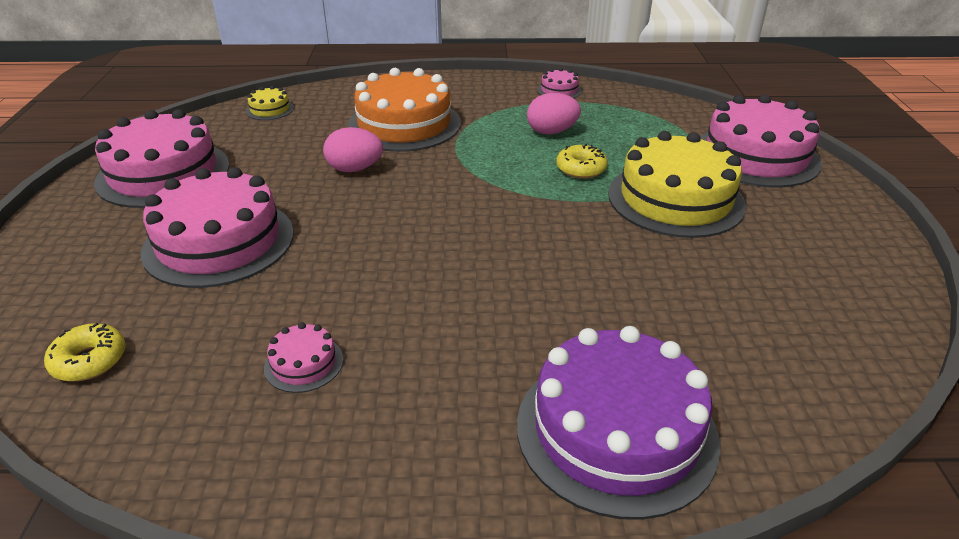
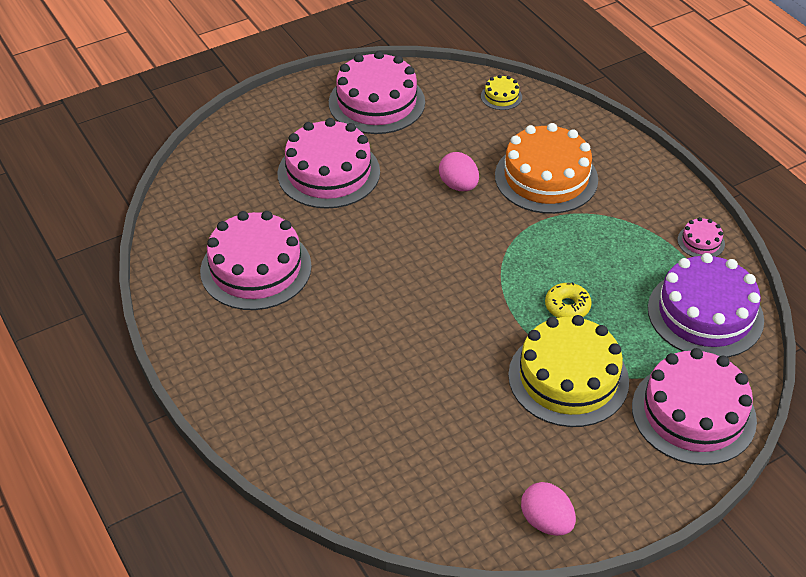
camera: 60 degrees right, 10 degrees up
yellow donut [44,323,126,382] -> none
pink cake [264,322,343,393] -> pink cake [200,211,312,310], size x2.32
purple cake [517,326,720,520] -> purple cake moved to [648,253,764,357]
pink egg [527,93,581,135] -> pink egg moved to [521,482,576,536]

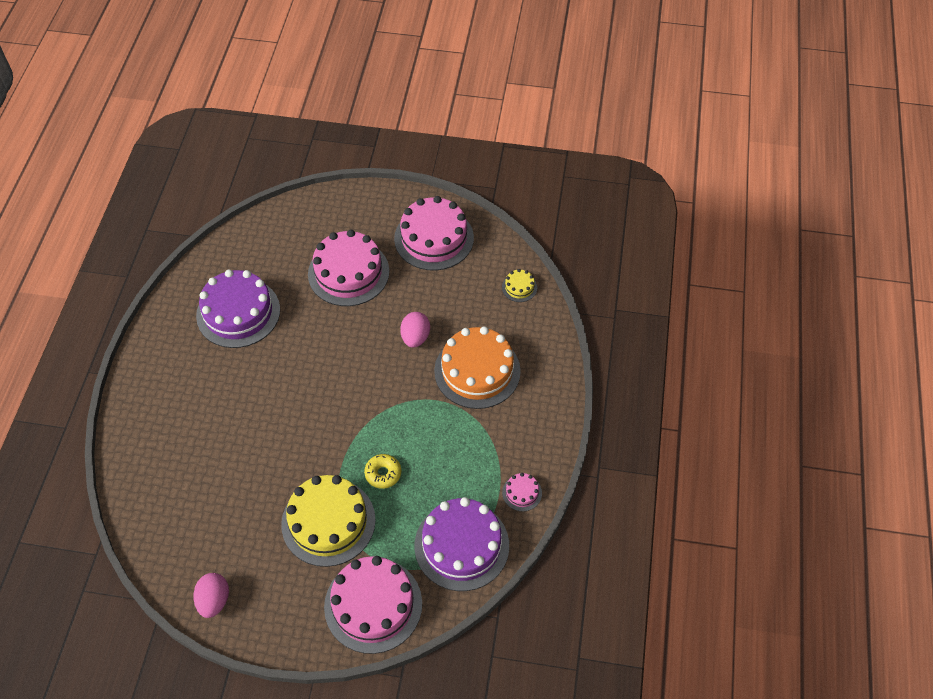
camera: 40 degrees right, 10 degrees up
pink cake [200,211,312,310] -> purple cake [196,269,280,348]

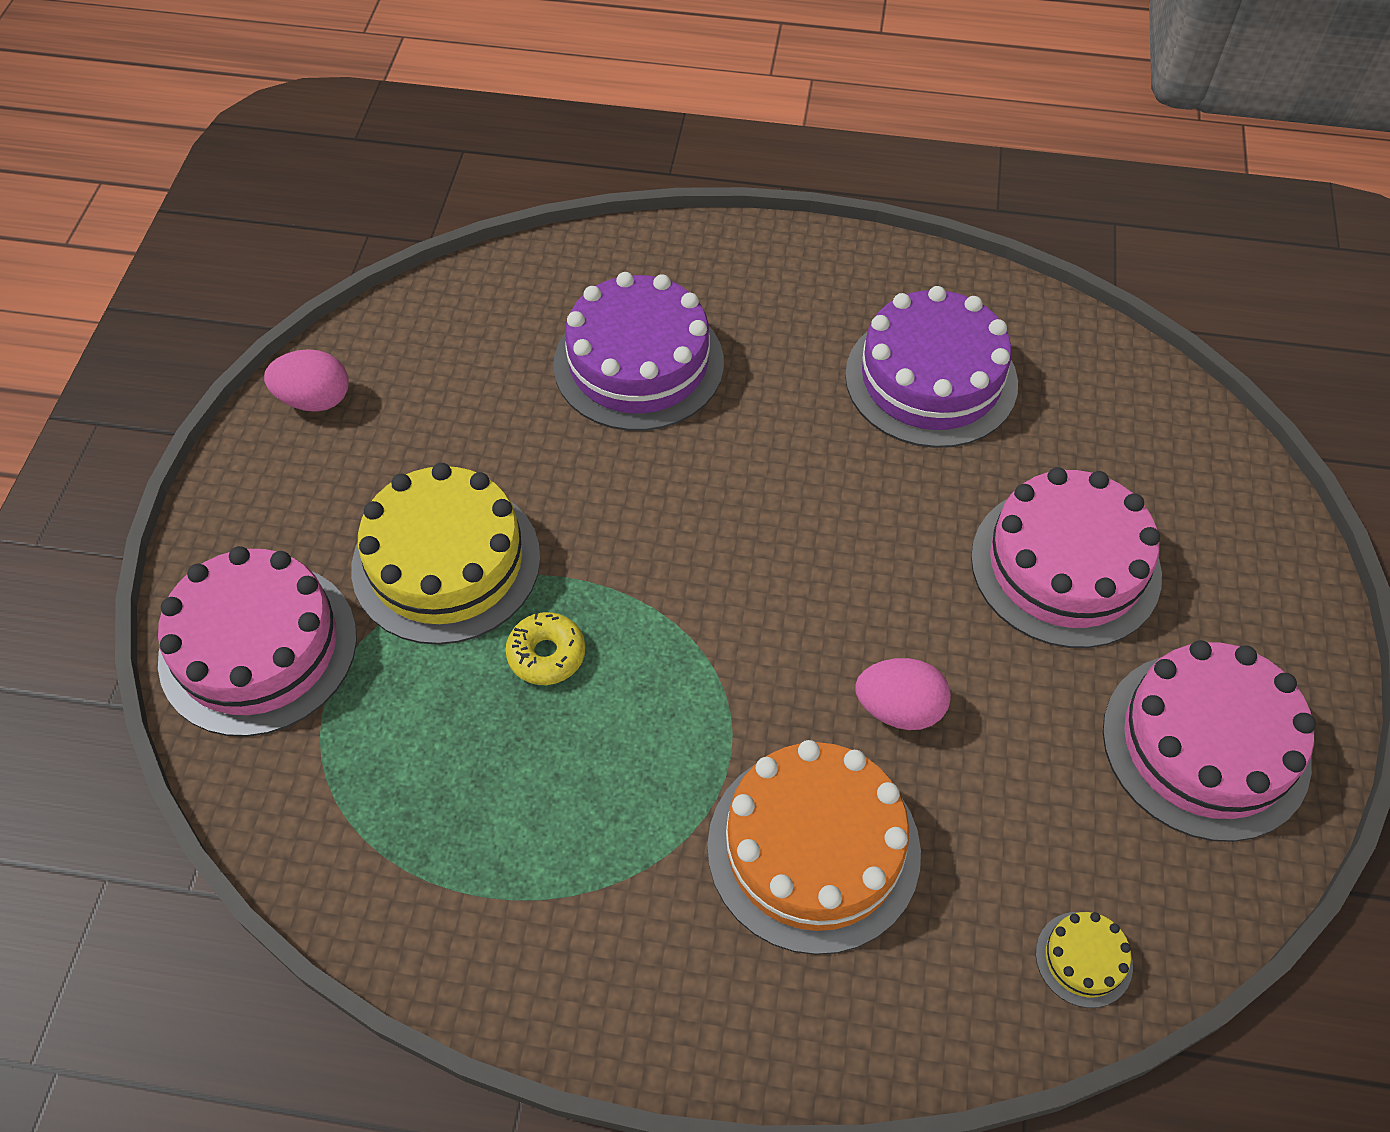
camera: 90 degrees right, 0 degrees up
purple cake [414,497,509,591] -> purple cake moved to [553,272,724,431]
pink cake [502,473,542,511] -> none

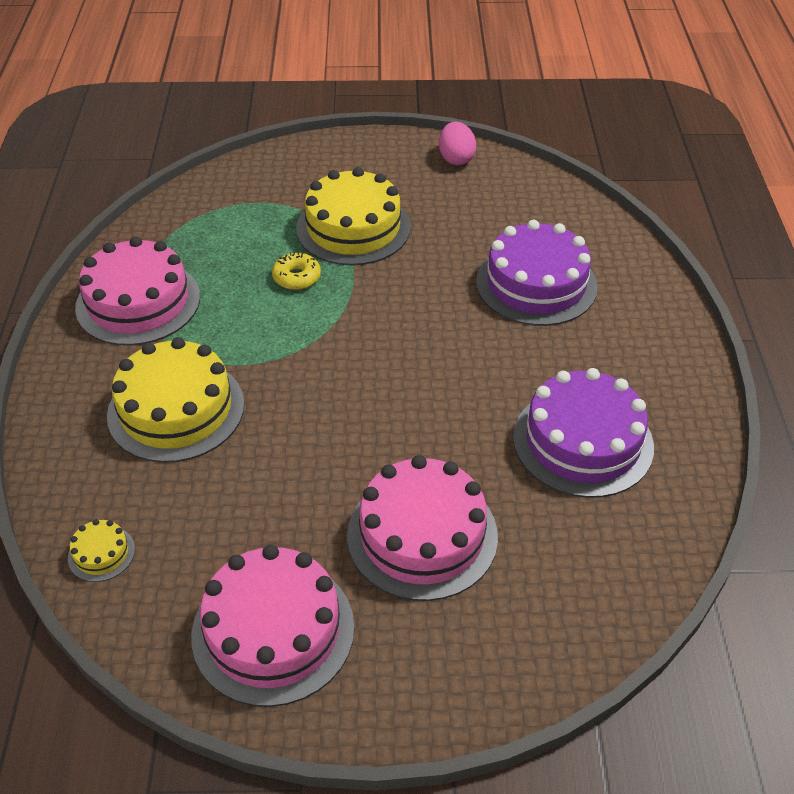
camera: 80 degrees right, 10 degrees down
pink cake [158,546,357,737] -> pink cake moved to [75,236,200,346]
orange cake [707,740,921,955] -> yellow cake [107,337,244,463]
pink egg [855,658,951,730] -> none

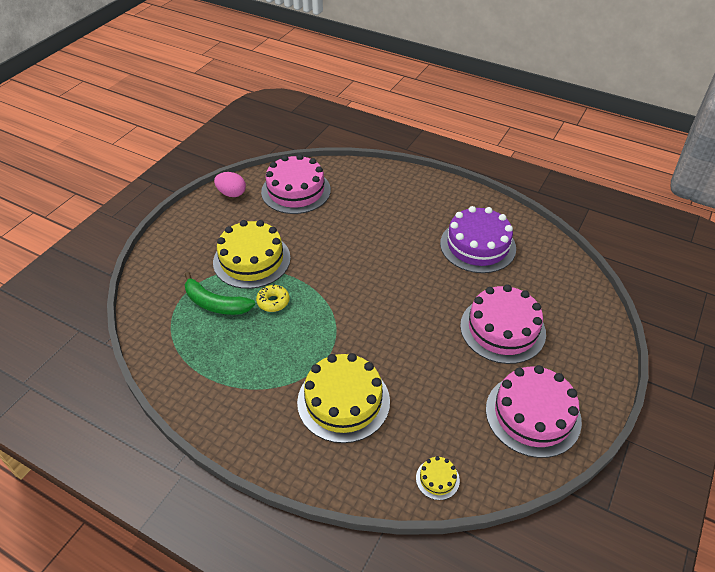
camera: 60 degrees left, 0 degrees up
pink cake [75,236,200,346] -> pink cake moved to [261,154,331,214]
purple cake [476,220,598,326] -> none
none -> green banana [185,272,255,315]

